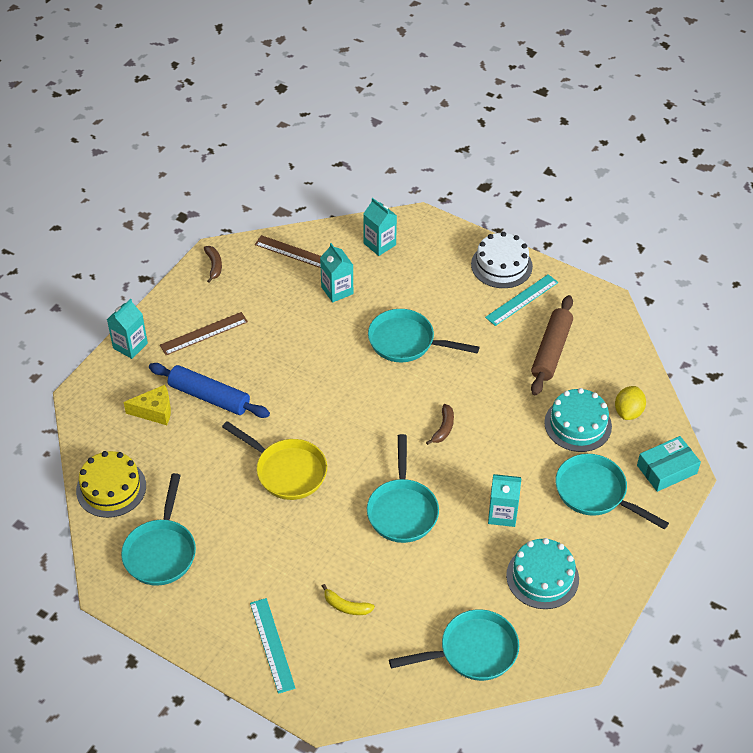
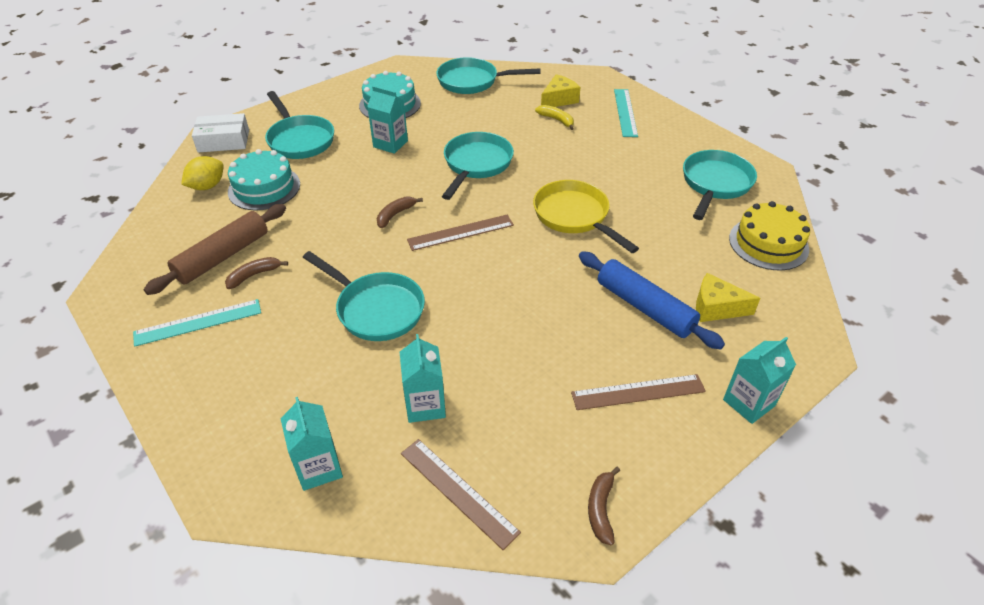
camera: 160 degrees left, 5 degrees down
white cake [471,232,533,288] -> none
turquoise box [637,436,701,492] -> white box [192,113,249,153]
none -> brown banana [225,257,288,289]
none -> brown ruler [407,215,514,251]
none -> yellow cheese [541,74,581,107]

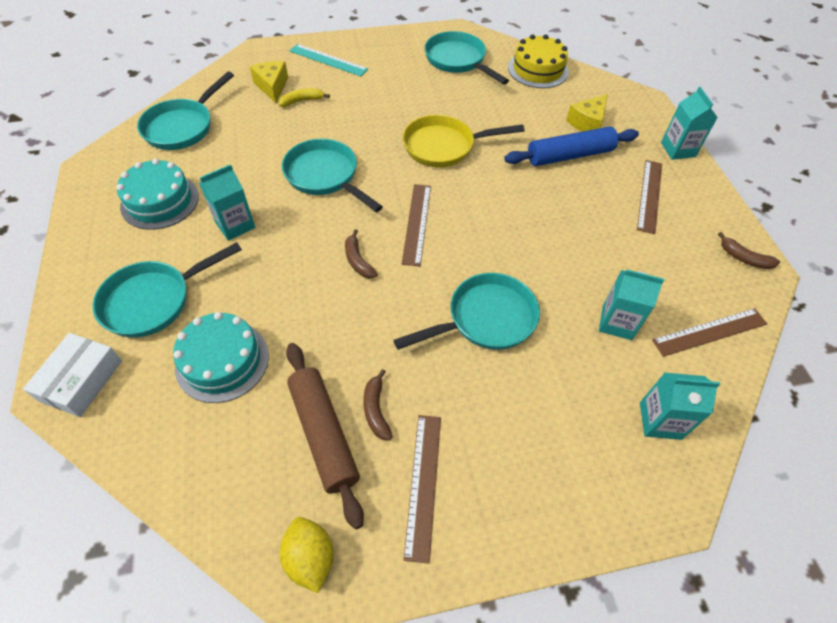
camera: 65 degrees left, 10 degrees up
turquoise ruler [133,299,261,347] -> brown ruler [404,415,441,564]
yellow lemon [181,156,224,190] -> yellow lemon moved to [280,517,334,593]
turquoise pan [265,91,334,159] -> turquoise pan turned 150 degrees clockwise [92,242,242,338]

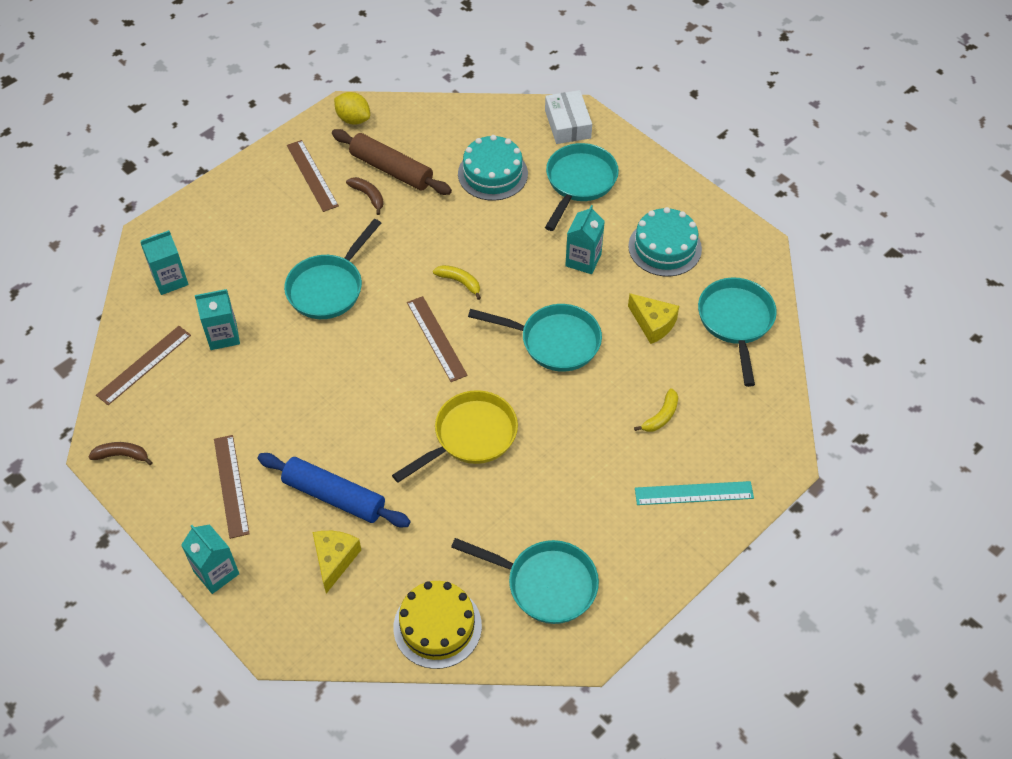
camera: 150 degrees right, 0 degrees up
yellow cheese [250,61,288,103] -> yellow cheese moved to [628,293,679,344]
brown banana [345,229,378,278] -> yellow banana [433,265,481,300]
blue rolling pin [504,127,639,166] -> blue rolling pin turned 75 degrees clockwise [258,453,411,527]

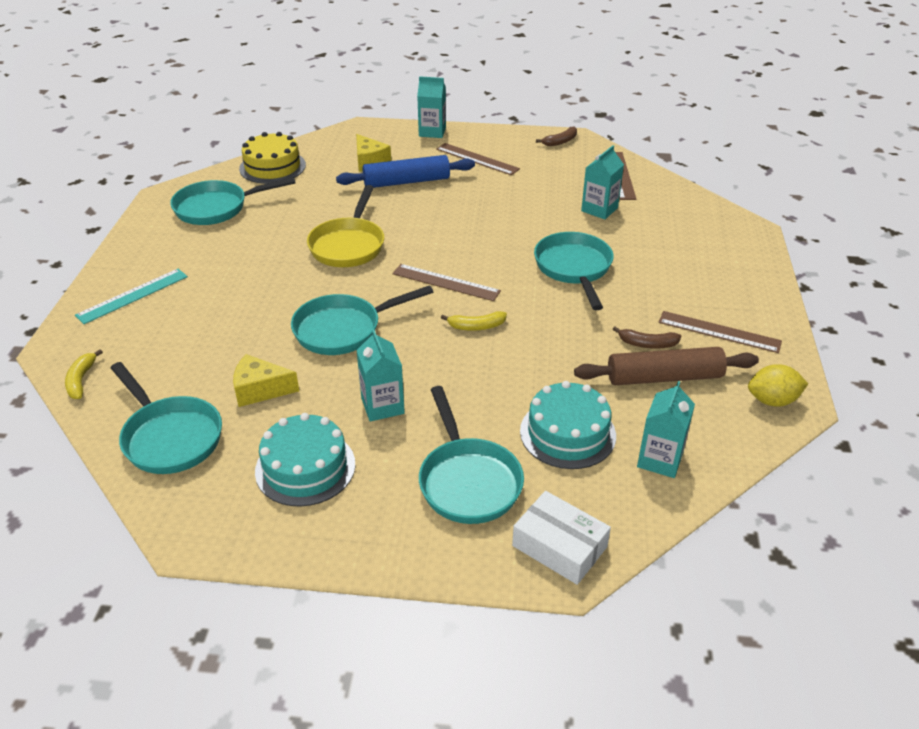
camera: 140 degrees right, 15 degrees down
turquoise carton [140,230,189,295] -> turquoise carton moved to [637,381,695,478]
yellow banana [634,388,678,432] -> yellow banana moved to [65,349,103,399]

